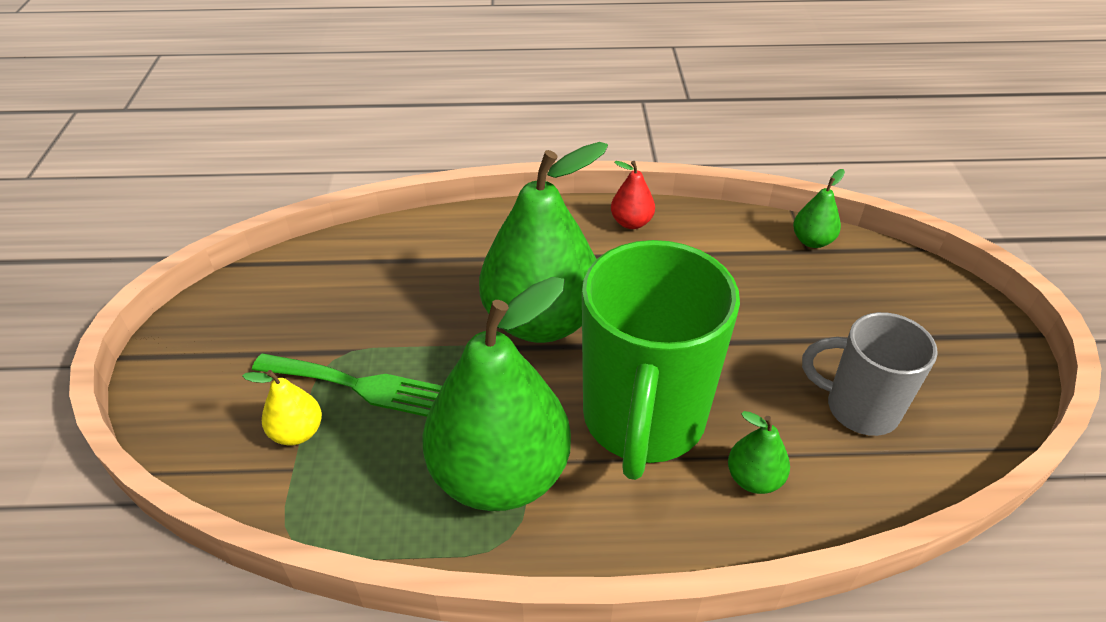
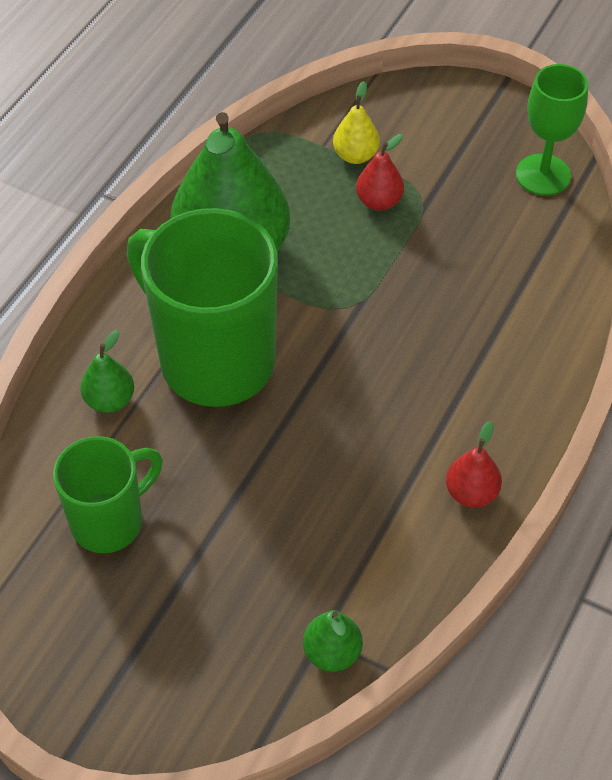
camera: 120 degrees right, 10 degrees up
green fork [252,354,442,417] -> red pear [356,134,404,211]
green pear [479,142,608,343] -> none
grey mug [802,312,938,436] -> green mug [53,436,162,553]
none -> green goblet [516,64,588,196]

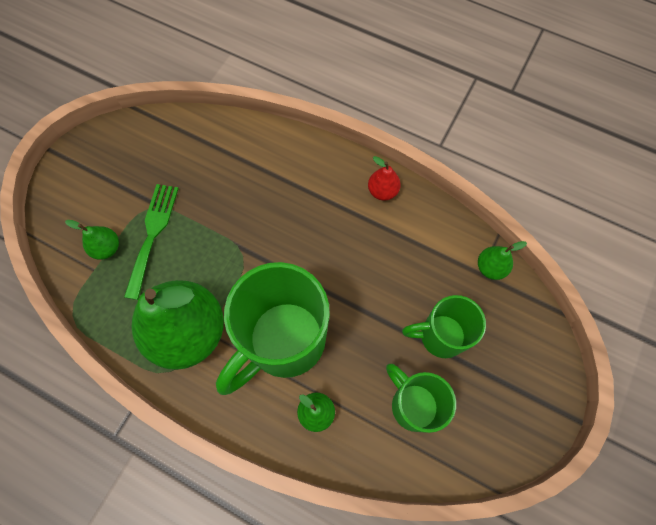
camera: 90 degrees left, 15 degrees up
yellow pear [333,81,380,164] -> green pear [65,220,119,260]
red pear [356,134,404,211] -> green fork [124,184,179,300]
green goblet [516,64,588,196] -> none
none -> green mug [402,295,486,358]

